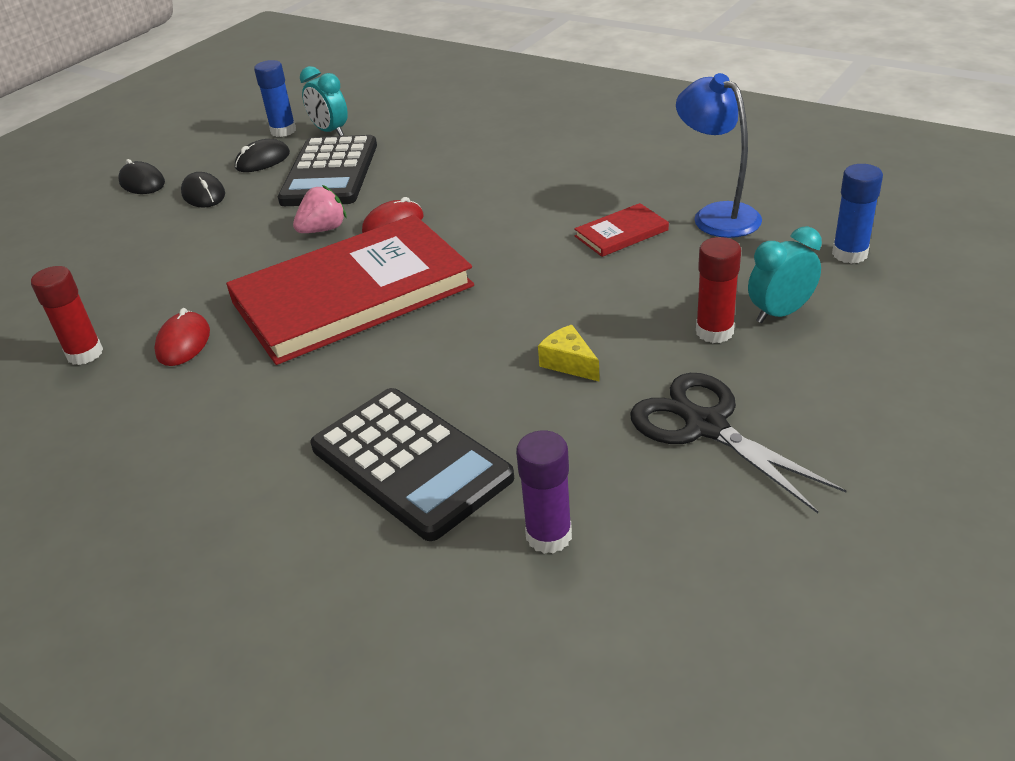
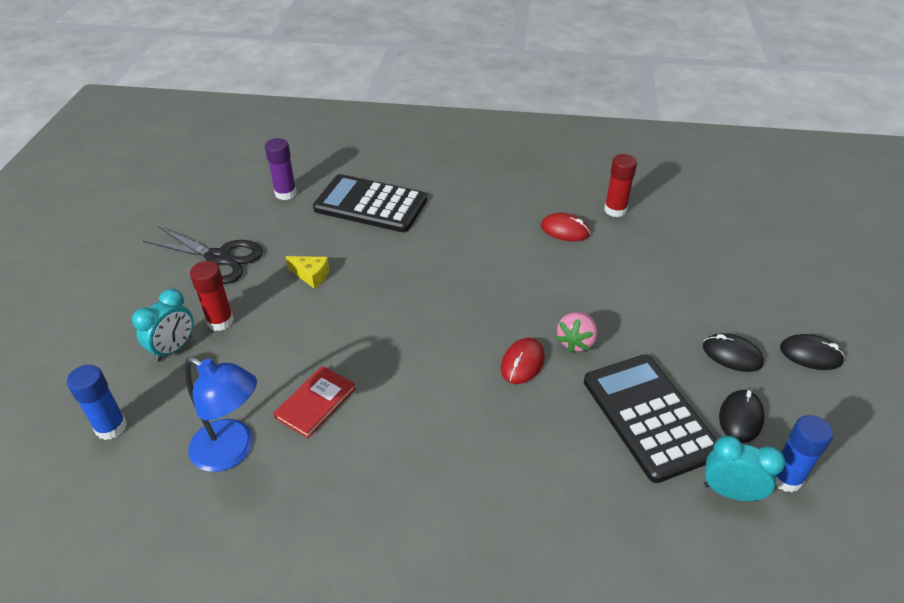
camera: 150 degrees right, 5 degrees up
red mouse [154,308,210,366] -> red mouse turned 45 degrees counterclockwise [541,213,590,241]
red book [226,215,474,365] -> none

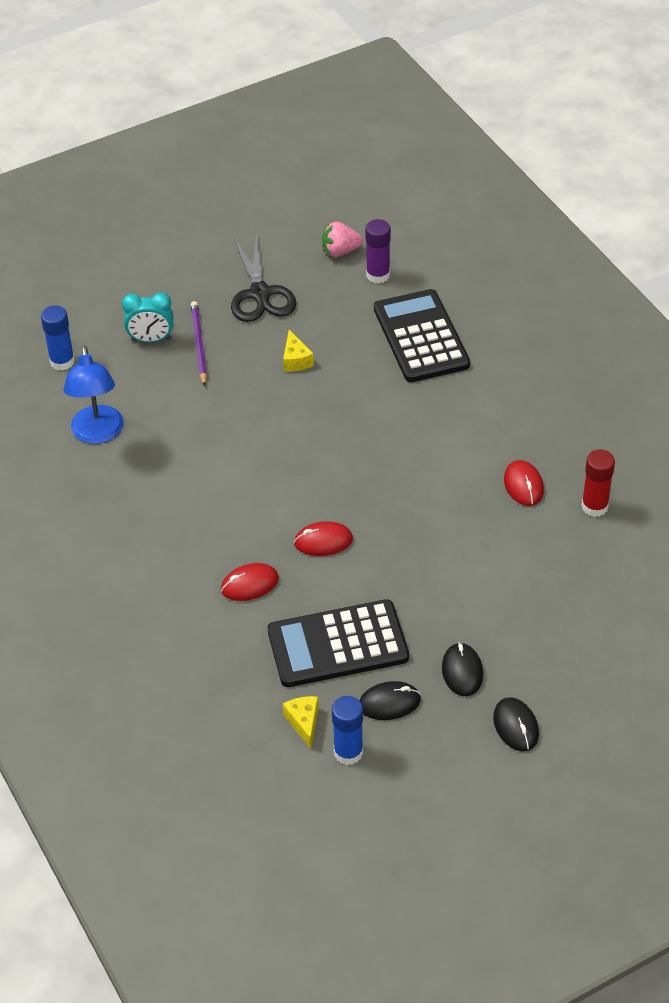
camera: 55 degrees right, 5 degrees up
red glue stick [190,261,234,331] -> purple pencil [191,301,207,386]
red book [273,366,356,438] -> none
pink strawberry [556,312,597,353] -> pink strawberry moved to [322,222,363,257]
black calculator [584,355,717,483] -> black calculator turned 135 degrees counterclockwise [268,599,409,687]
turquoise clock [704,435,785,501] -> yellow cheese [283,696,319,749]
none -> red mouse [221,563,279,601]

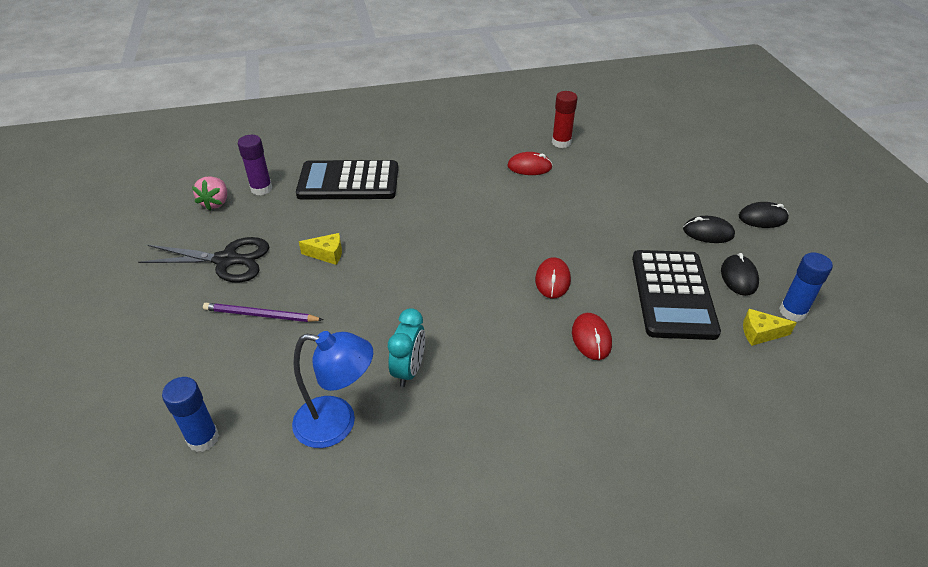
camera: 75 degrees left, 5 degrees down
turquoise clock [122,292,173,343] -> turquoise clock moved to [388,308,425,387]

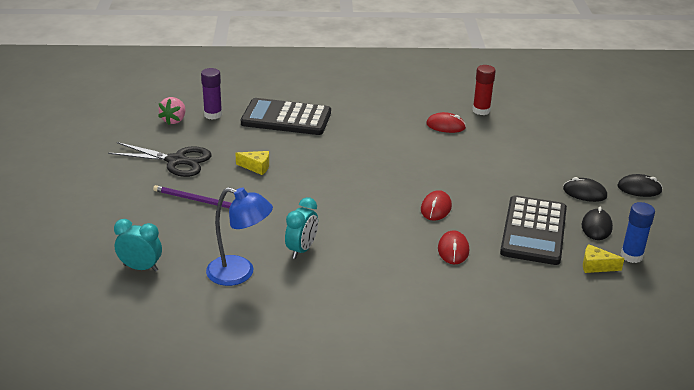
camera: 10 degrees right, 10 degrees down
blue glue stick [162,377,219,452] -> turquoise clock [114,219,162,272]

